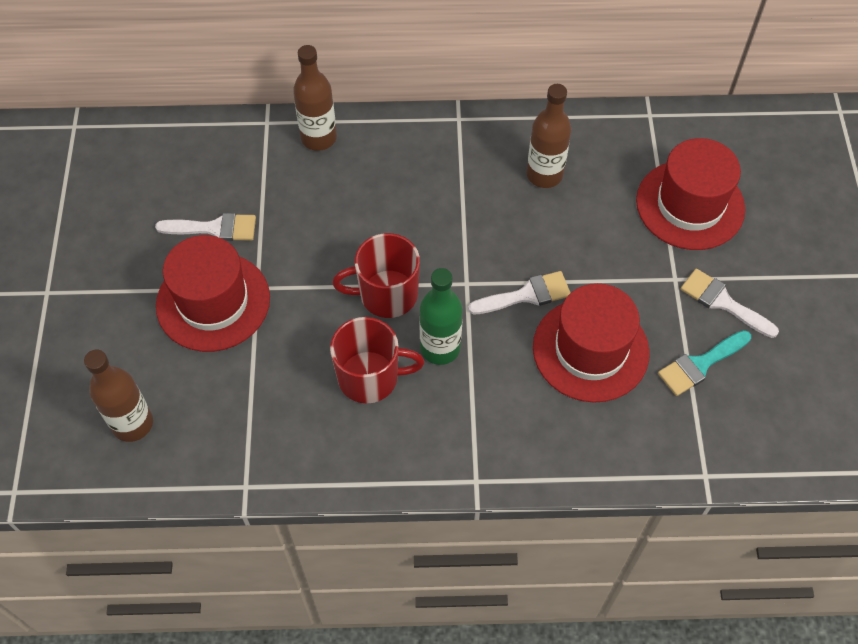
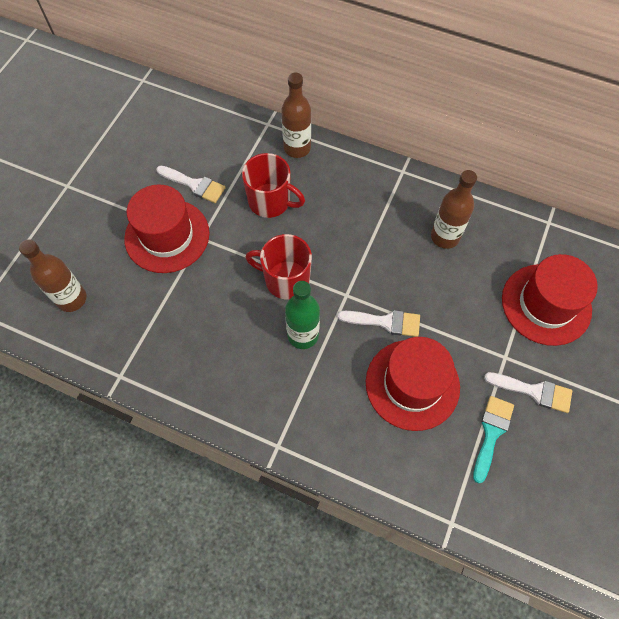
camera: 25 degrees right, 5 degrees up
red mug [330,317,424,403] -> red mug moved to [242,153,305,218]
turquoise brush [658,330,751,396] -> turquoise brush turned 120 degrees clockwise [473,396,514,483]
white brush [681,269,779,338] -> white brush turned 135 degrees clockwise [484,372,572,413]

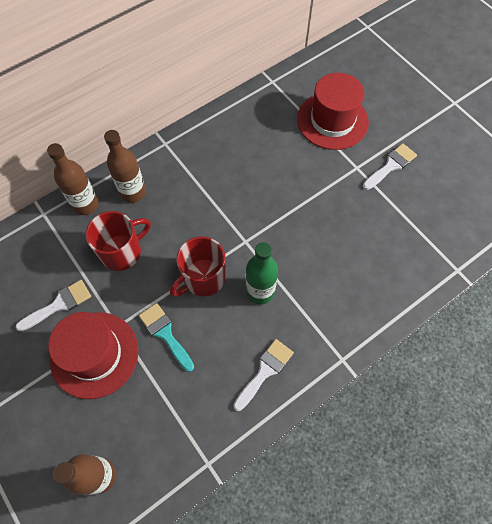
camera: 60 degrees left, 0 degrees up
white brush [338,310,420,337] -> white brush moved to [233,339,294,411]
red hat [366,337,460,431] -> none
brown bottle [431,170,477,249] -> brown bottle moved to [104,130,146,203]
turquoise brush [473,396,514,483] -> turquoise brush moved to [139,303,194,372]

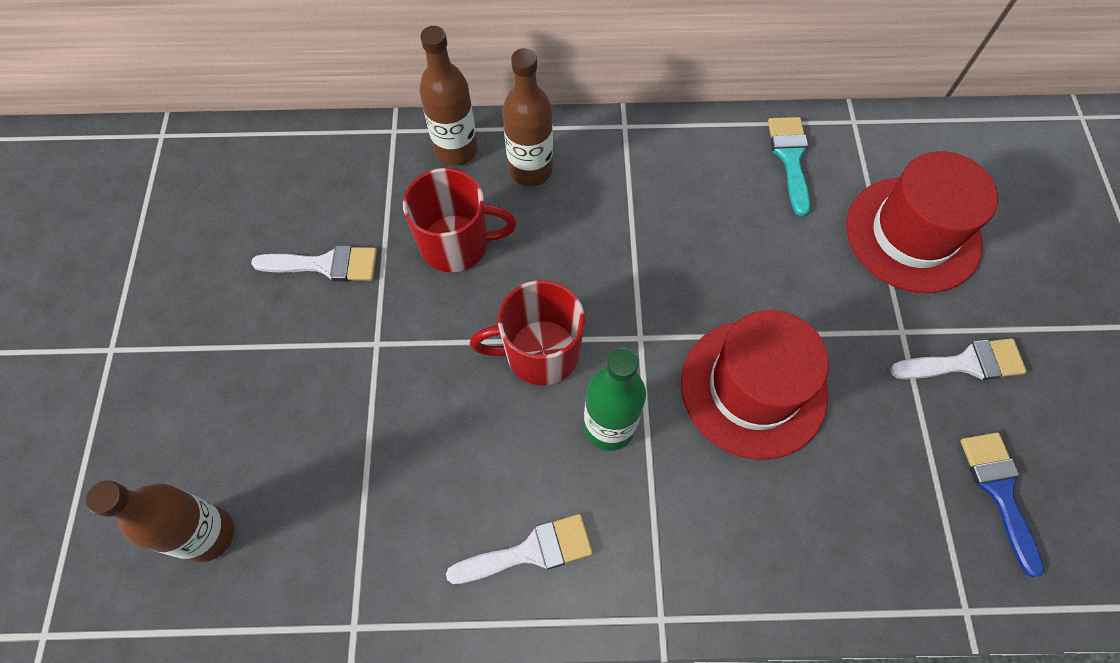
camera: 35 degrees right, 0 degrees up
red hat [48,312,138,399] -> red hat moved to [681,310,829,460]
turquoise brush [139,303,194,372] -> turquoise brush moved to [768,117,810,216]
none -> blue brush [960,432,1044,578]

